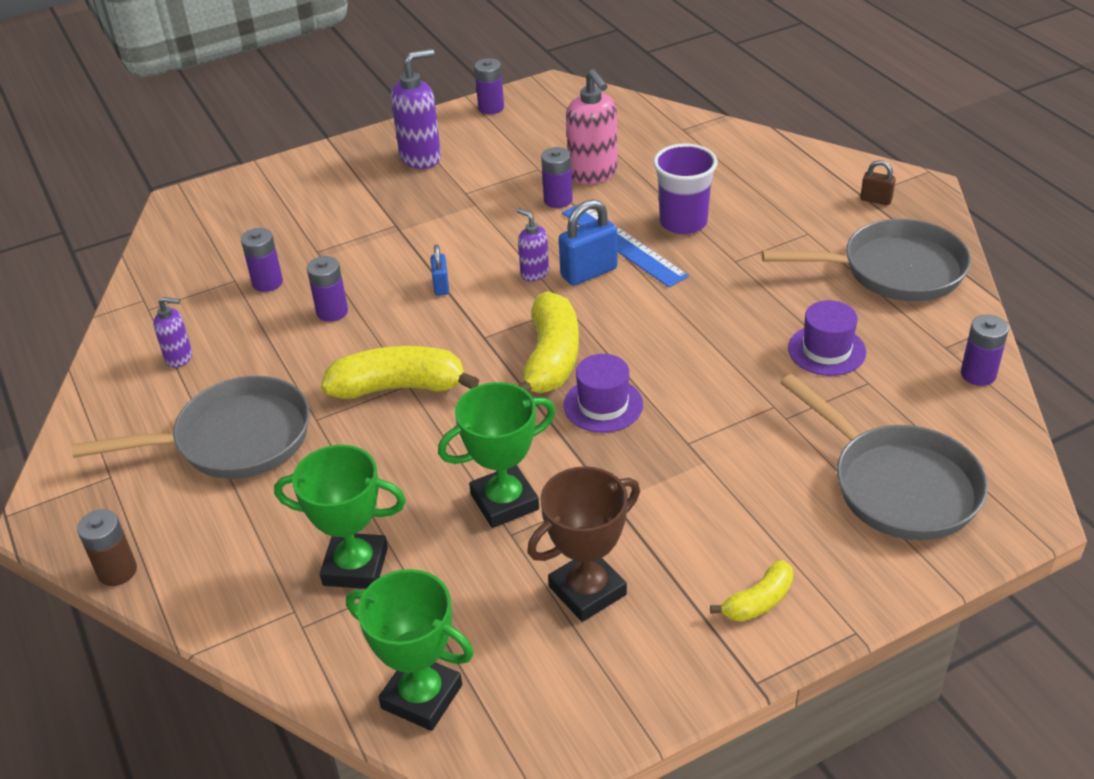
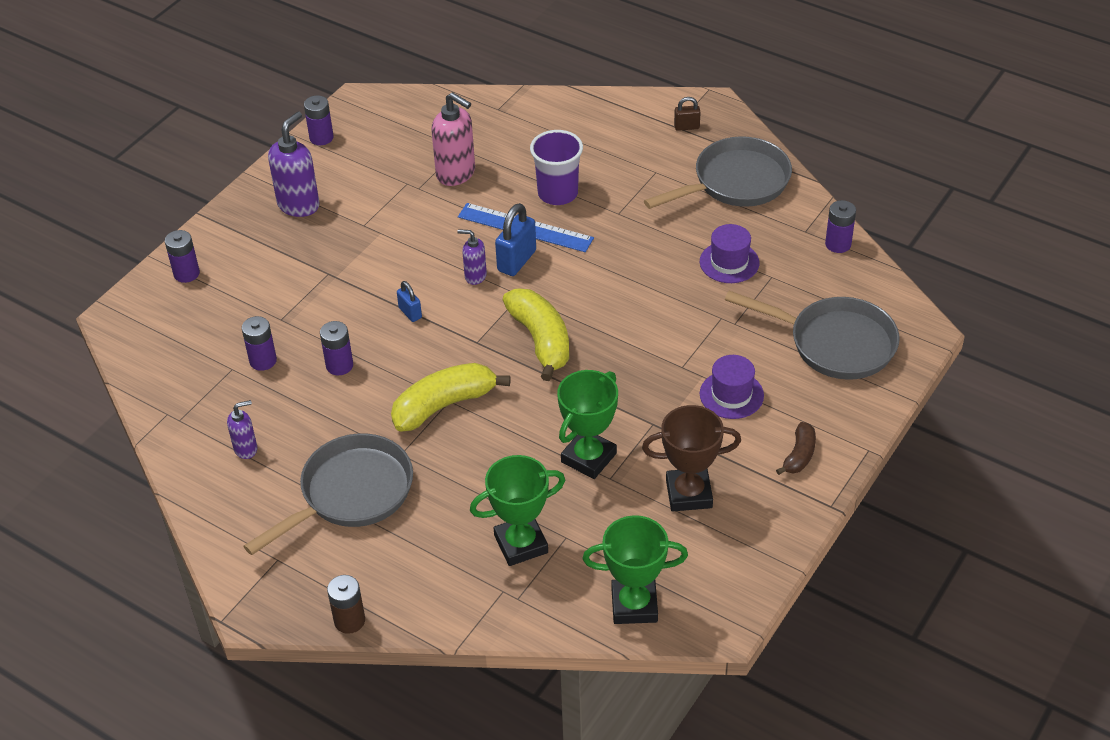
camera: 30 degrees left, 5 degrees up
brown trophy [527,466,640,622] -> brown trophy turned 60 degrees clockwise [642,405,741,511]
purple battery [541,147,573,208] -> purple battery moved to [165,230,200,283]
purple hat [564,354,643,433] -> purple hat moved to [700,355,764,419]
yellow banana [710,560,793,621] -> brown banana [776,422,816,475]

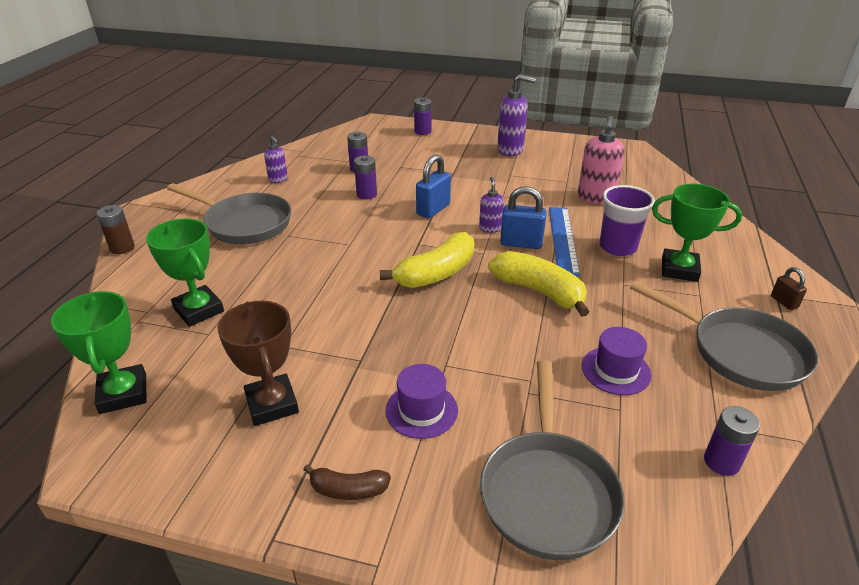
camera: 70 degrees right, 10 degrees down
purple battery [304,95,334,145] -> none
yellow banana [391,363,510,432] -> yellow banana moved to [488,251,589,317]
blue padlock [397,281,422,322] -> blue padlock [416,154,451,218], size x1.76
green trophy [557,370,618,479] -> green trophy moved to [652,184,742,282]

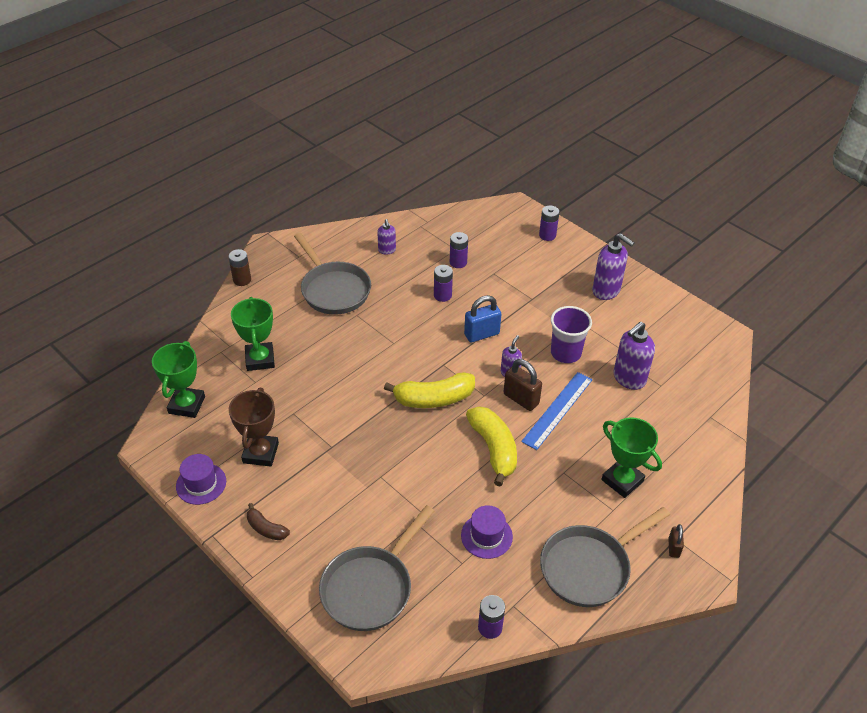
camera: 30 degrees right, 10 degrees up
purple hat [385,364,458,439] -> purple hat moved to [176,454,226,505]
blue padlock [500,186,547,249] -> brown padlock [503,359,542,411]
pink soap dispenser [578,116,625,204] -> purple soap dispenser [613,322,655,390]
purple cup [599,185,655,256] -> purple cup moved to [551,306,592,363]
grey pan [630,281,818,391] -> grey pan turned 75 degrees clockwise [540,507,670,607]

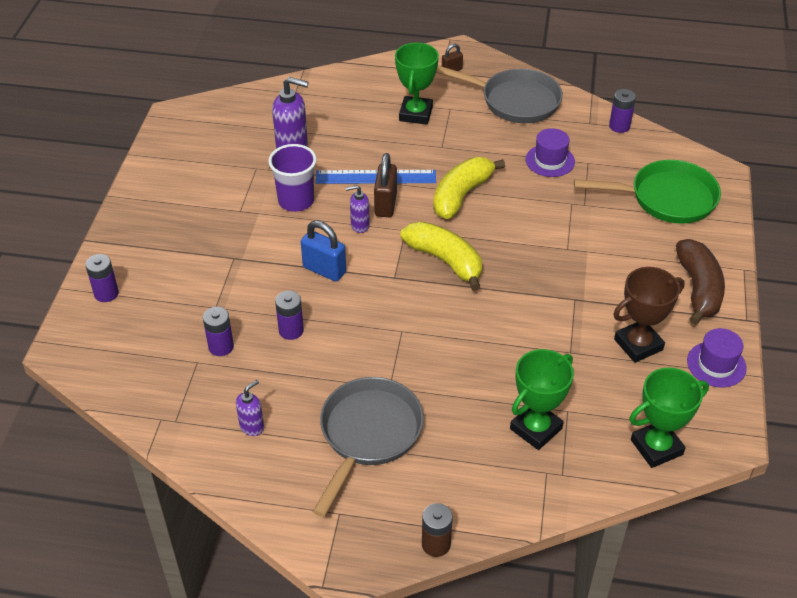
camera: 125 degrees left, 0 degrees up
brown banana [247,503,290,540] -> brown banana [676,239,725,325], size x1.84
grey pan [319,505,434,631] -> green pan [574,160,721,224]
purple soap dispenser [592,233,634,300] -> none

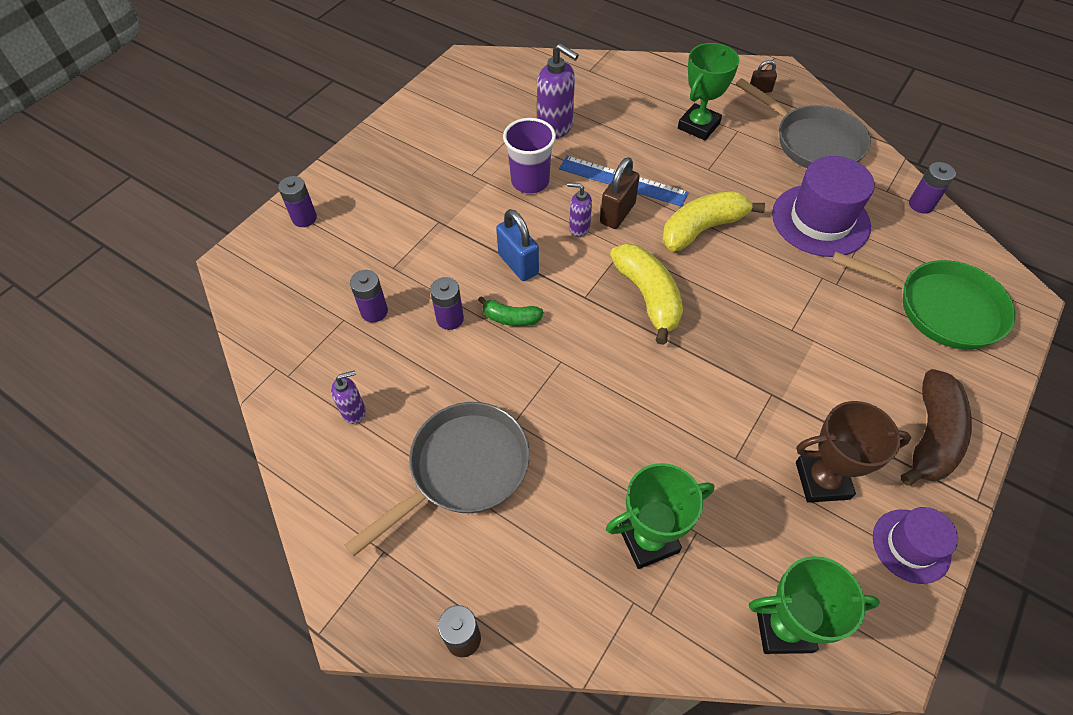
camera: 25 degrees right, 10 degrees up
purple hat [526,128,575,177] -> purple hat [772,156,875,257], size x1.69
none -> green banana [478,296,544,326]

